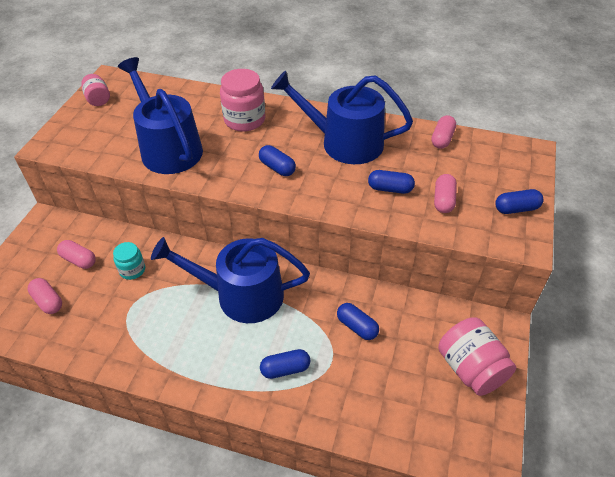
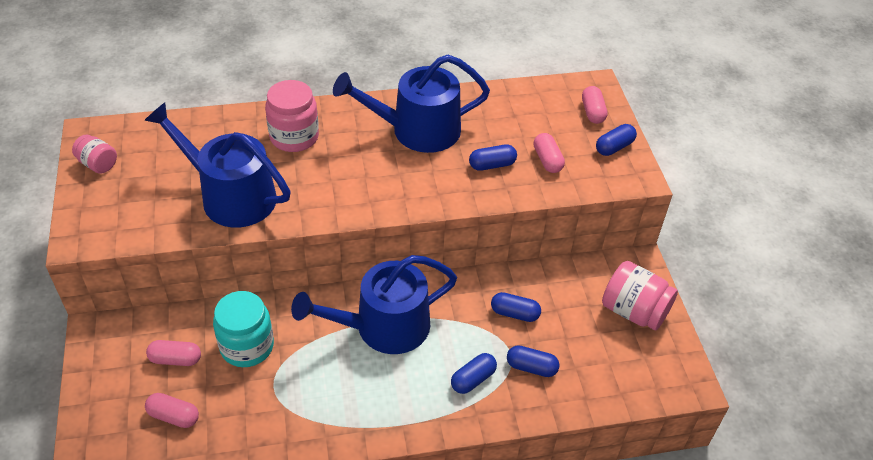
camera: 30 degrees left, 0 degrees up
turquoise jar [113,242,145,280] -> turquoise jar [213,291,274,367], size x1.72
blue capsule [259,145,296,176] -> blue capsule moved to [507,345,560,377]
pink capsule [431,115,456,149] -> pink capsule moved to [582,86,608,124]

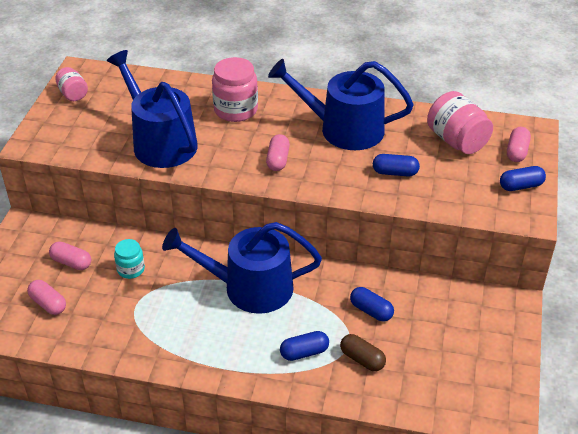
camera: 25 degrees right, 5 degrees down
turquoise jar [213,291,274,367] -> turquoise jar [114,239,145,279], size x0.58
blue capsule [507,345,560,377] -> brown capsule [340,334,386,371]
pink capsule [533,133,565,173] -> pink capsule moved to [266,134,290,171]
pink jar [602,261,678,330] -> pink jar moved to [427,91,493,154]

